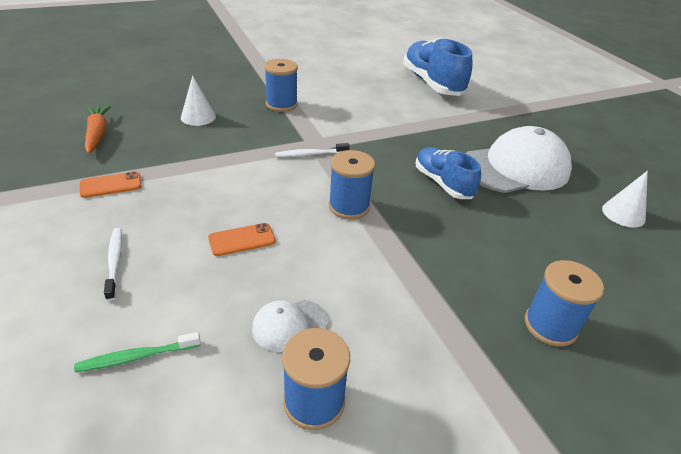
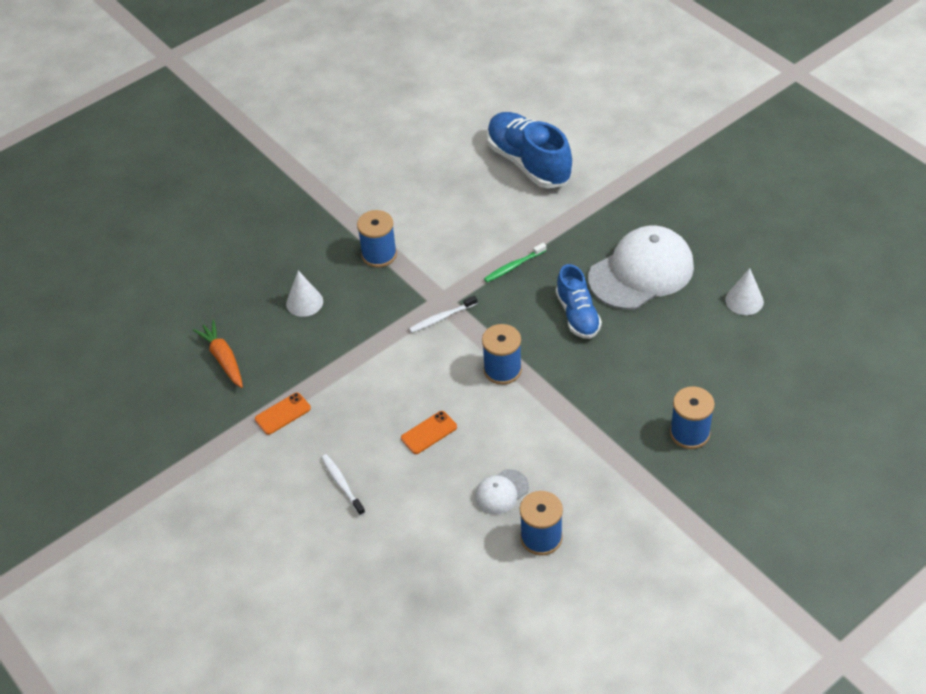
camera: 10 degrees left, 10 degrees up
green toothbrush [74,332,201,372] -> green toothbrush moved to [484,243,546,282]
blue shoe [416,147,481,199] -> blue shoe turned 150 degrees counterclockwise [556,264,602,339]

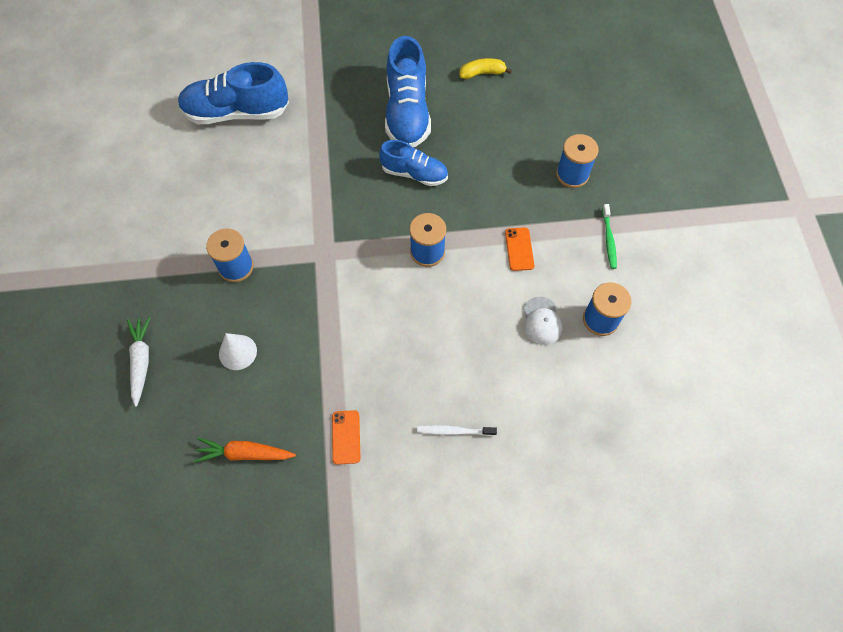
camera: 60 degrees left, 15 degrees up
orange phone [401,411,457,454] -> orange phone moved to [505,227,534,271]
white toothbrush [409,295,477,333] -> none
green toothbrush [484,243,546,282] -> green toothbrush moved to [602,204,617,269]
white cap [588,226,694,310] -> blue shoe [385,36,431,147]
white cone [725,268,764,315] -> yellow banana [460,58,512,79]
none -> white carrot [127,317,151,407]

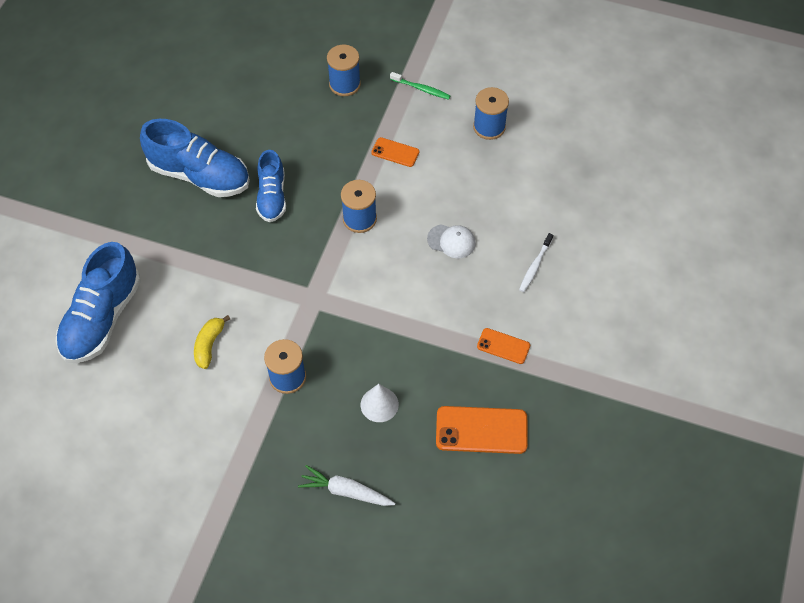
camera: 65 degrees left, 5 degrees down
orange carrot [194,438,296,463] -> orange phone [436,406,528,454]
blue shoe [379,140,448,186] -> blue shoe turned 135 degrees clockwise [256,150,286,222]
yellow banana [460,58,512,79] -> yellow banana moved to [194,315,230,369]
white cap [523,297,563,345] -> white cap moved to [427,224,476,259]

